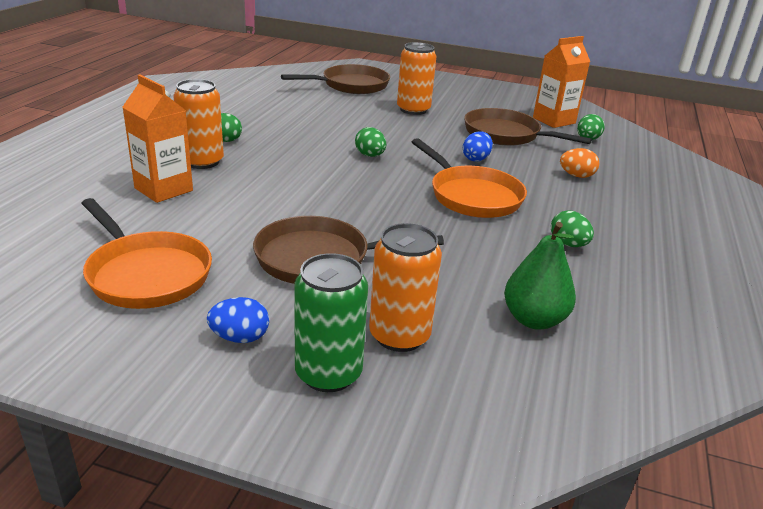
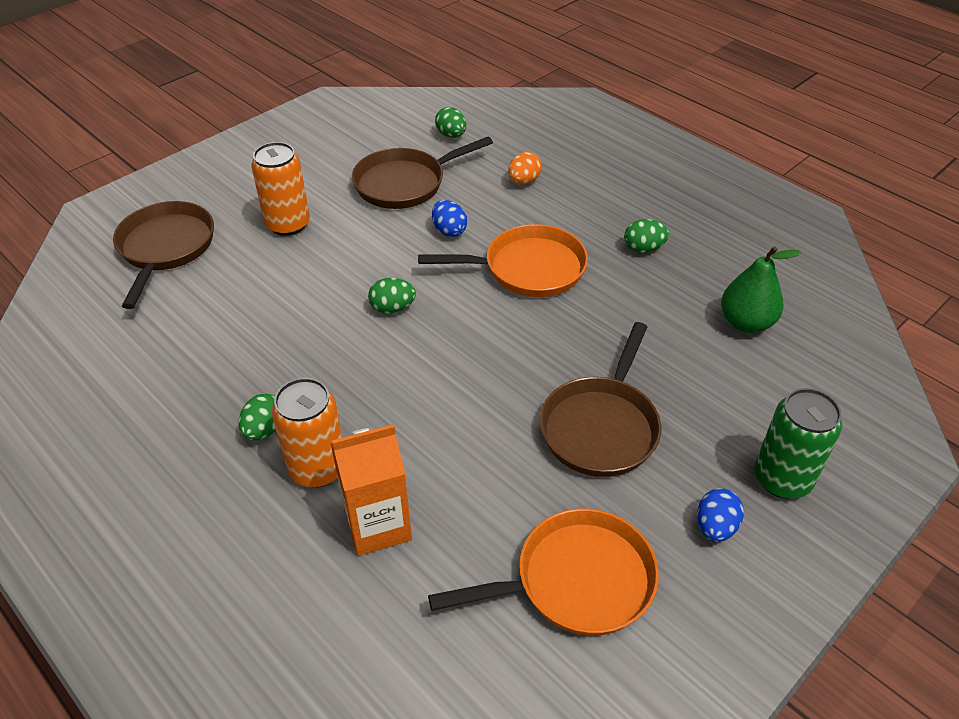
camera: 60 degrees left, 15 degrees up
orange can [369,223,442,352] -> none
orange carton [533,36,590,128] -> none

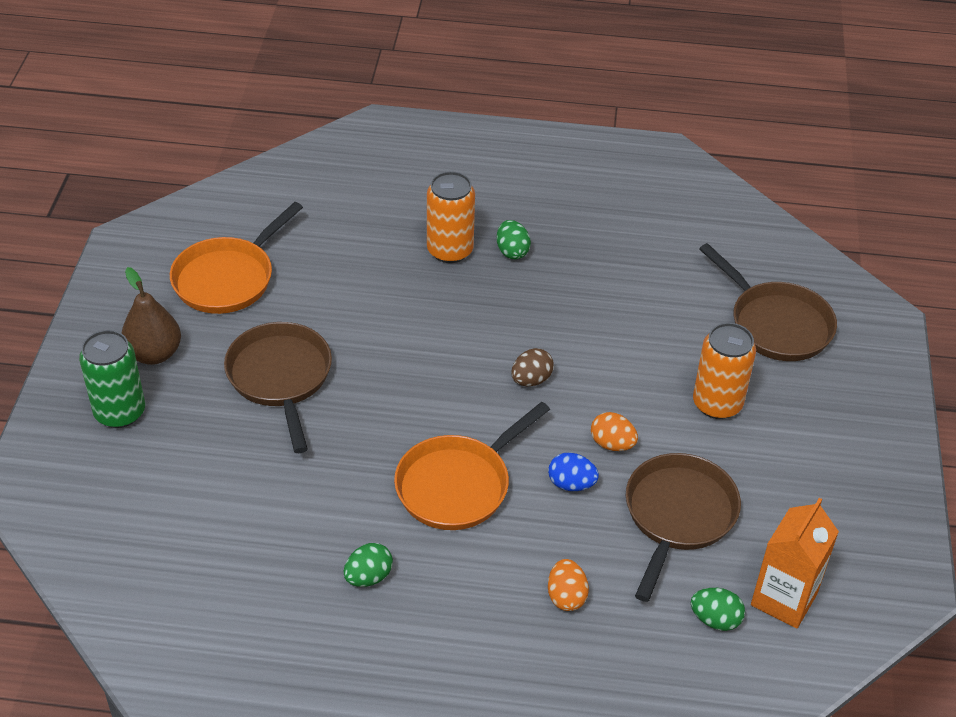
camera: 140 degrees right, 0 degrees up
orange carton [331,424,412,556] -> orange carton moved to [751,498,839,629]
green egg [368,278,416,314] -> brown egg [511,348,554,386]
blue egg [697,488,744,542] -> brown pear [122,267,181,365]
green pear [721,246,801,333] -> none
none -> orange egg [591,412,638,451]

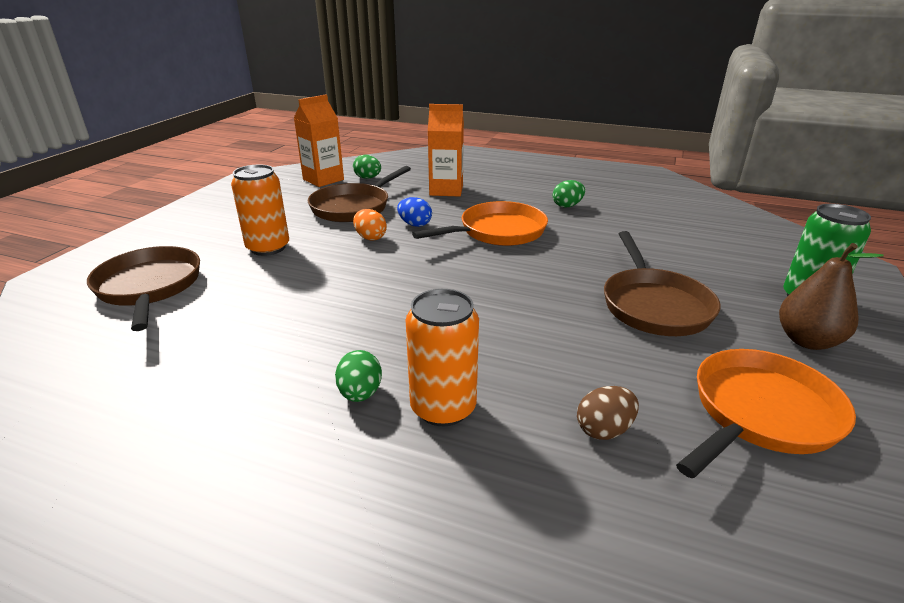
camera: 165 degrees left, 15 degrees down
brown egg [511,348,554,386] -> brown egg moved to [577,386,639,440]
orange egg [548,559,589,611] -> orange carton [428,104,464,197]

